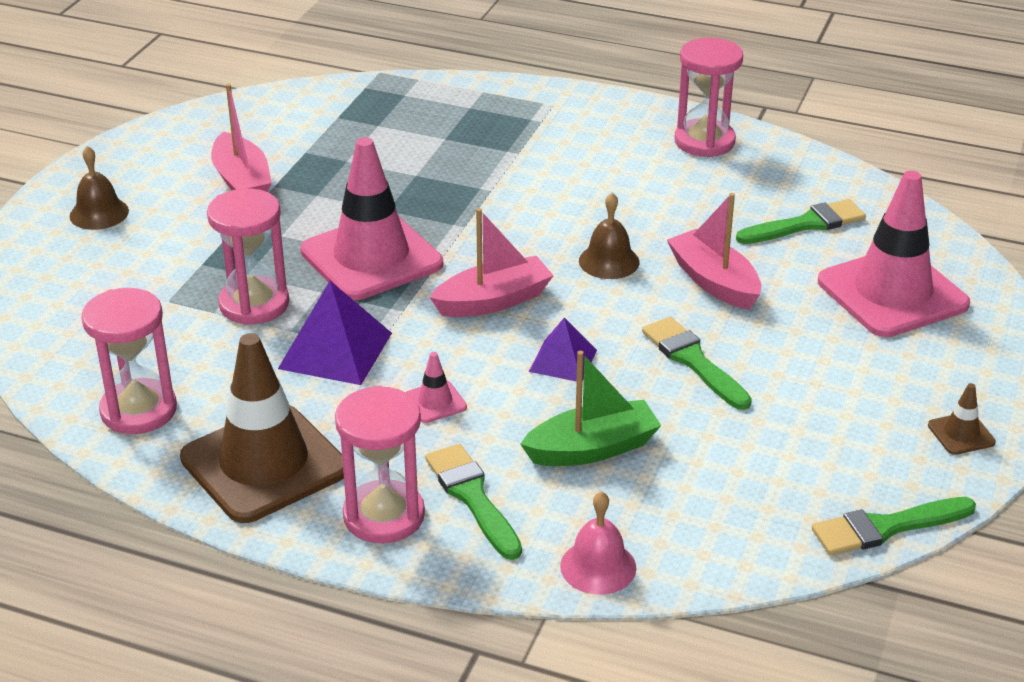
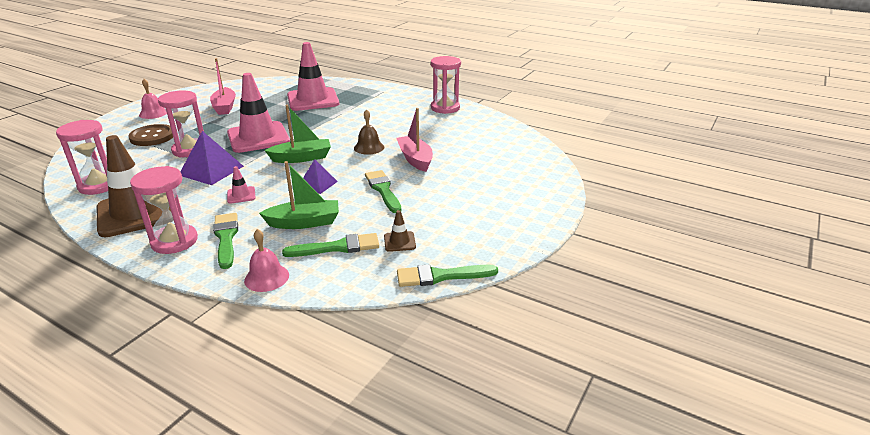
camera: 10 degrees right, 5 degrees down
brown bell [70,146,129,230] -> pink bell [139,79,167,119]
pink boat [429,208,554,317] -> green boat [264,105,331,163]
green brush [736,199,866,244] -> green brush moved to [282,233,379,257]
pink traffic cone [818,171,970,337] -> pink traffic cone moved to [287,42,339,111]
brown traffic cone [928,383,996,455] -> brown traffic cone moved to [384,210,416,252]
none -> brown button [129,124,173,146]

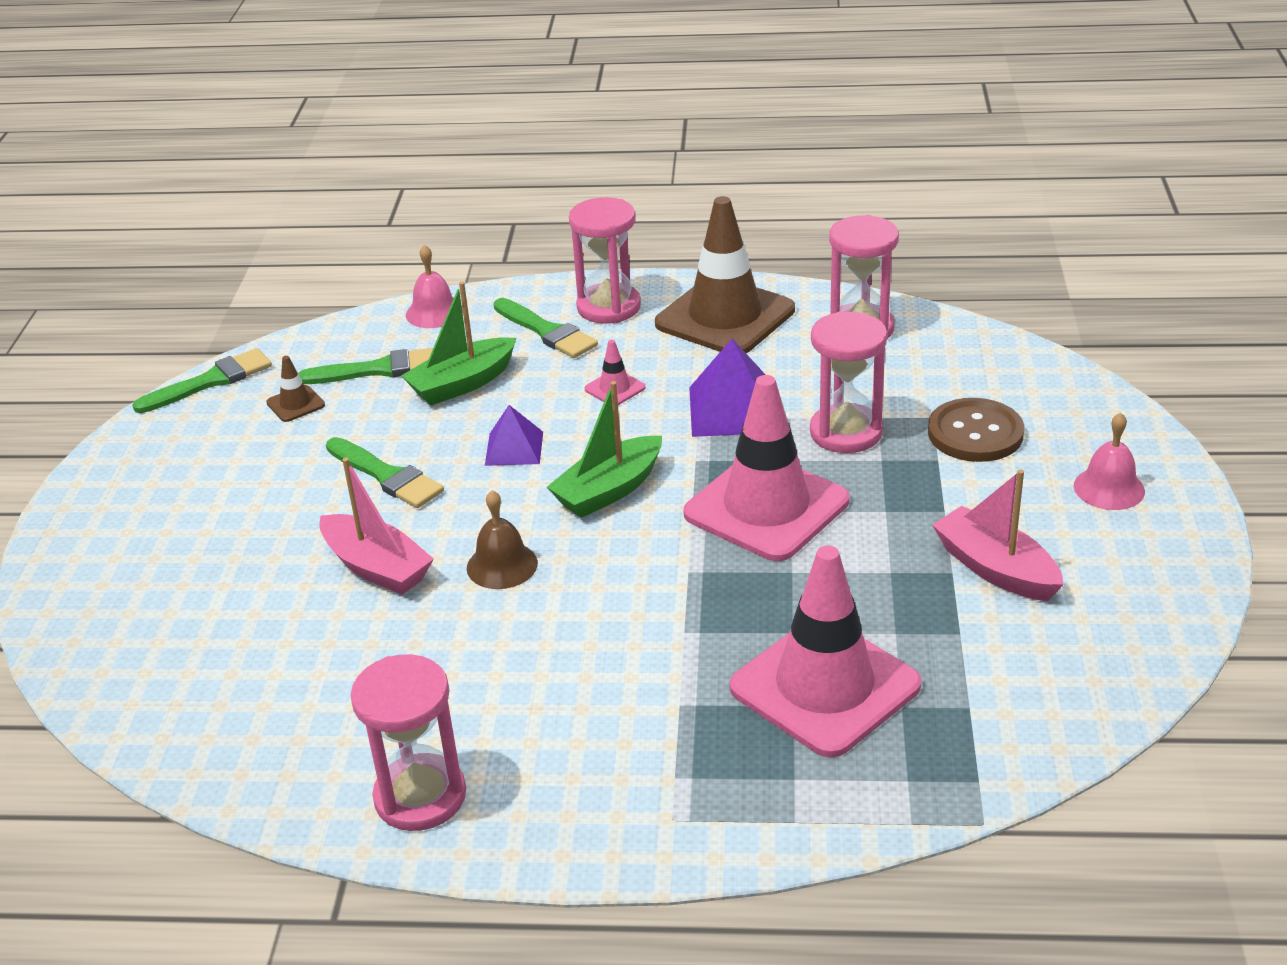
camera: 155 degrees right, 5 degrees up
green brush [282,233,379,257] -> green brush turned 150 degrees counterclockwise [298,348,433,384]

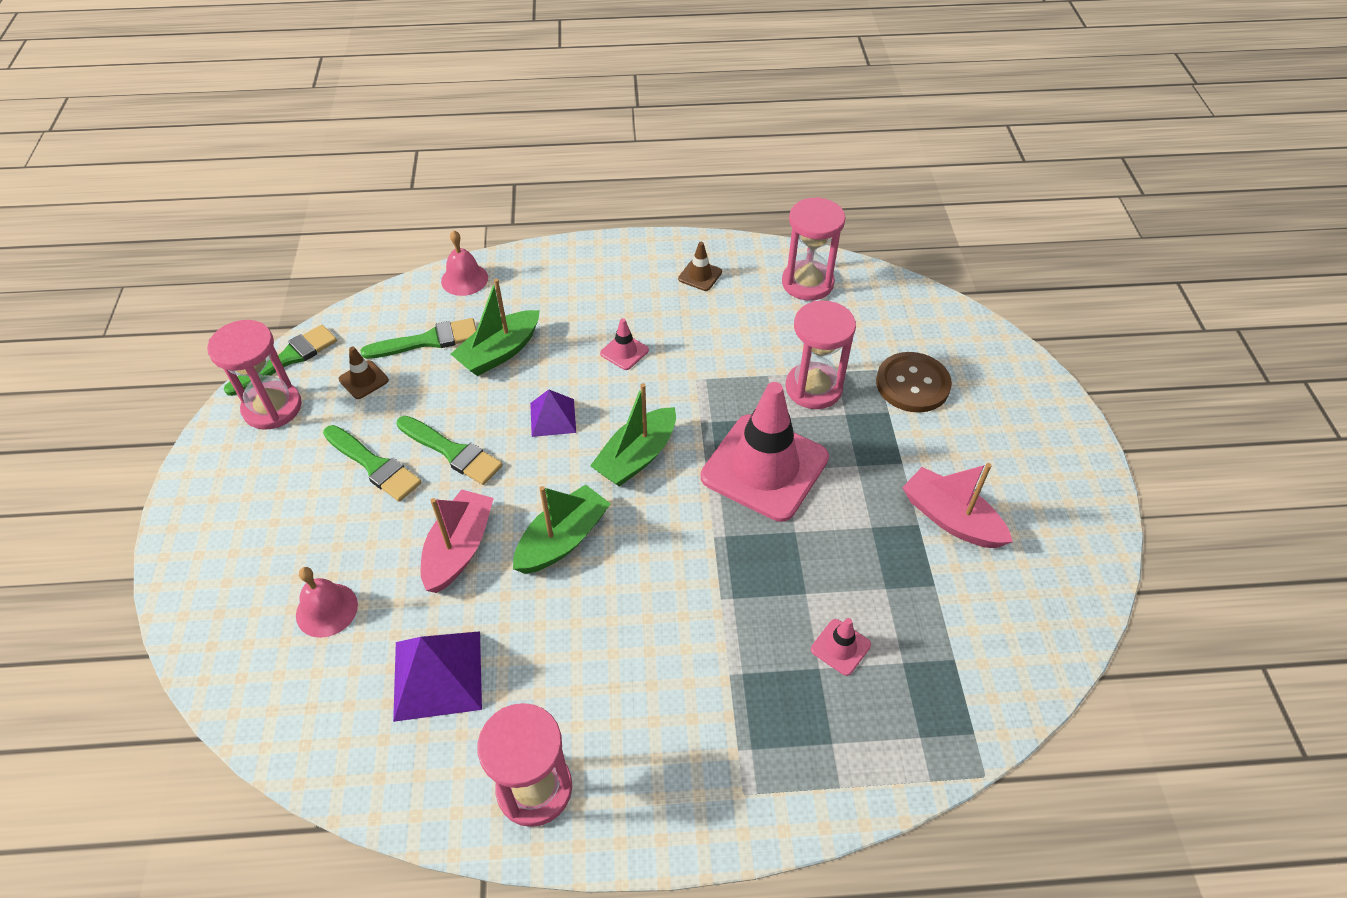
camera: 10 degrees left, 15 degrees up
pink boat [319,458,434,595] -> pink boat turned 105 degrees counterclockwise [421,489,494,593]
brown bell [467,490,538,589] -> green boat [513,485,611,574]
green brush [494,298,598,358] -> green brush moved to [323,425,422,502]
pink hourglass [569,197,641,323] -> pink hourglass moved to [207,320,302,430]
brown traffic cone [655,196,795,353] -> brown traffic cone [678,242,722,291], size x0.40
purple pyramid [689,339,766,437] -> purple pyramid moved to [393,631,482,722]
pink traffic cone [730,546,921,758] -> pink traffic cone [811,618,871,676], size x0.40
pink bell [1074,412,1145,510] -> pink bell moved to [296,567,358,638]

